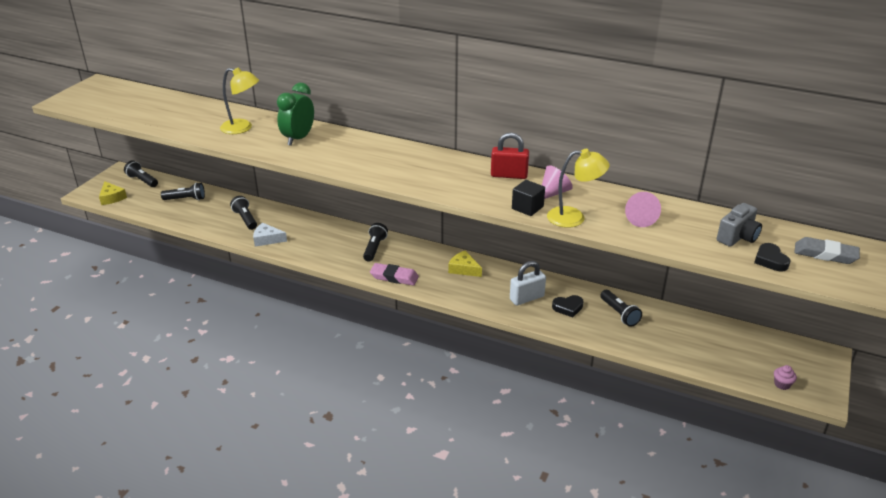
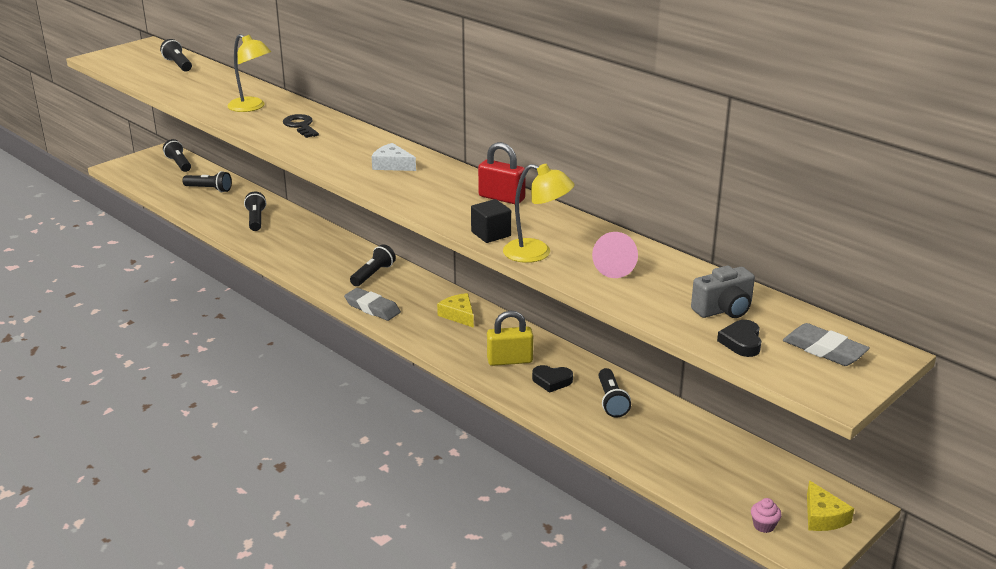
camera: 20 degrees right, 5 degrees down
yellow cheese [99,181,127,205] -> yellow cheese moved to [807,480,854,531]
white cheese [253,223,287,247] -> white cheese moved to [372,143,416,171]
green clock [277,83,314,146] -> black key [283,114,319,138]
pink eraser [370,263,419,285] -> grey eraser [344,288,401,321]
white padlock [510,261,546,305] -> yellow padlock [487,311,533,366]
pink cone [542,165,573,199] -> none
none -> black flashlight [160,39,192,72]

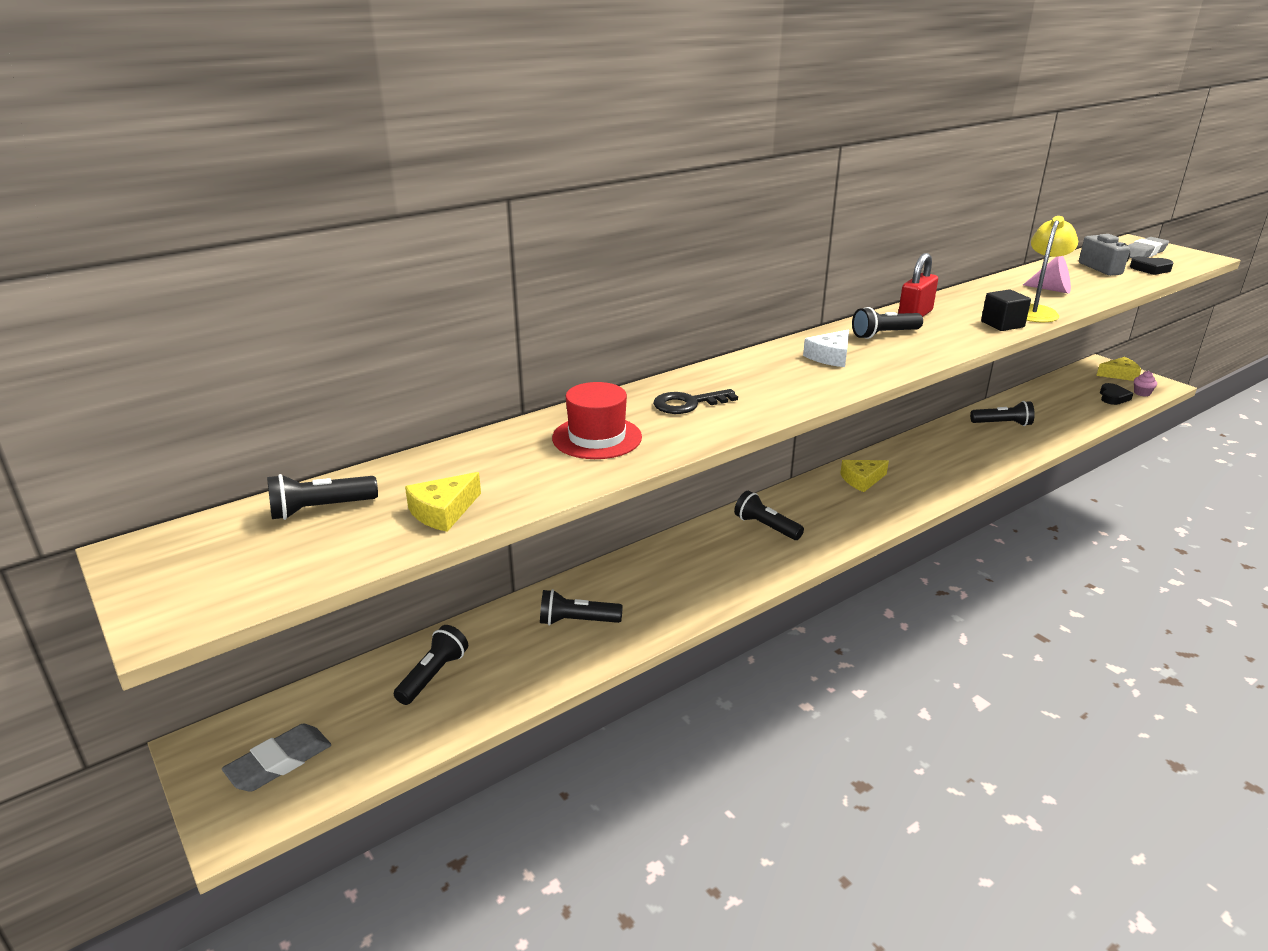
camera: 80 degrees left, 0 degrees up
black flashlight [163,139,191,172] -> black flashlight moved to [852,307,923,339]
yellow lamp [227,34,271,112] -> red hat [552,382,642,459]
grey eraser [344,288,401,321] -> grey eraser moved to [222,724,331,792]
yellow padlock [487,311,533,366] -> none
black heart [532,365,573,393] -> black heart moved to [1100,383,1133,405]
none -> yellow cheese [405,472,481,532]

